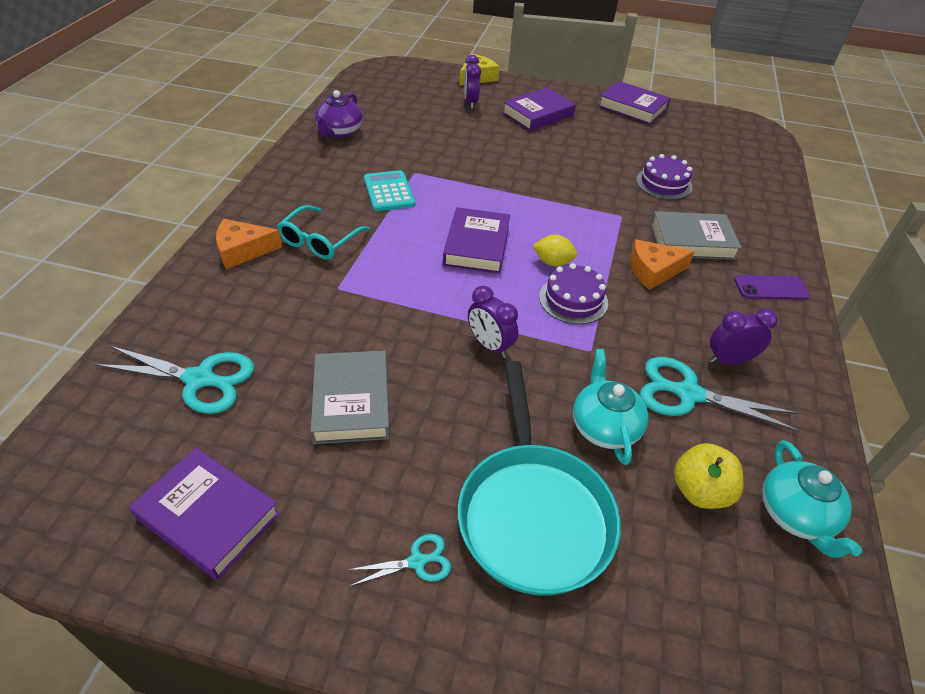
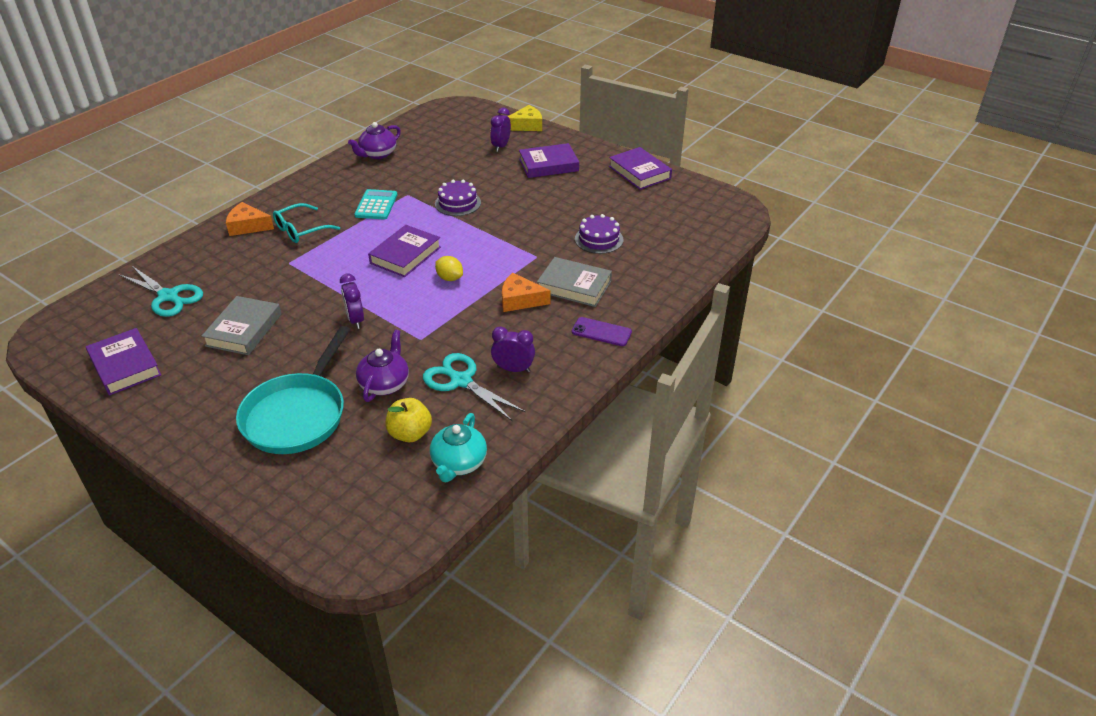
camera: 25 degrees right, 5 degrees down
turquoise scissors [348,534,451,586] -> none
purple cake [539,263,608,324] -> purple cake moved to [435,180,481,216]
turquoise teapot [573,349,648,465] -> purple teapot [356,329,409,402]

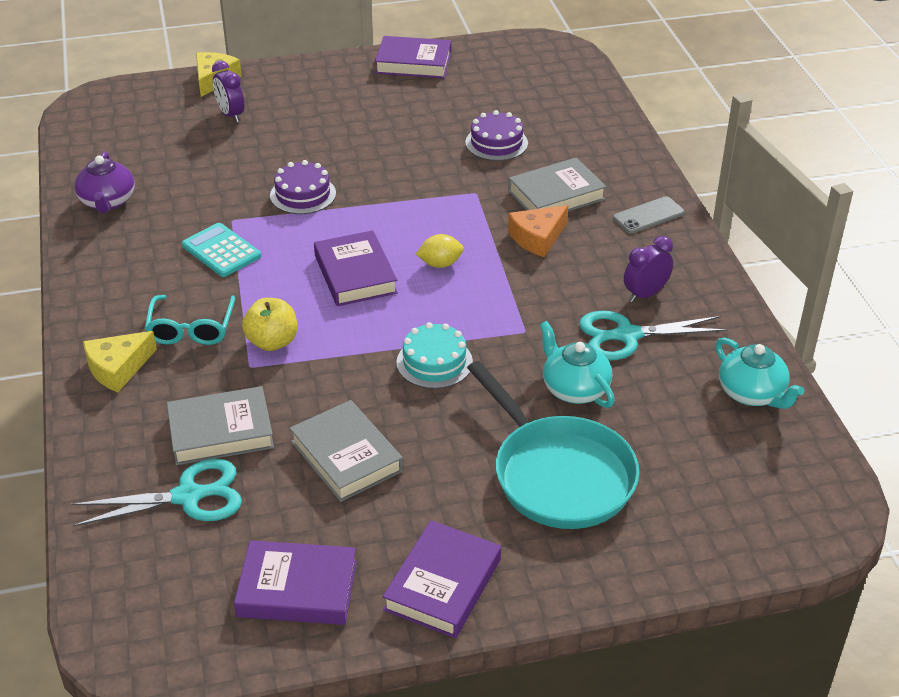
camera: 50 degrees left, 0 degrees up
orange cheese [226,202,274,236] -> yellow cheese [83,331,157,392]
purple clock [340,274,364,329] -> turquoise cake [396,322,473,389]
purple teapot [356,329,409,402] -> turquoise teapot [540,321,615,408]
yellow apple [386,398,432,442] -> yellow apple moved to [242,298,297,351]
purple book [519,143,579,178] -> purple book moved to [382,520,501,638]
purple phone [572,317,632,346] -> grey phone [613,196,685,234]
none -> grey book [167,386,274,465]

